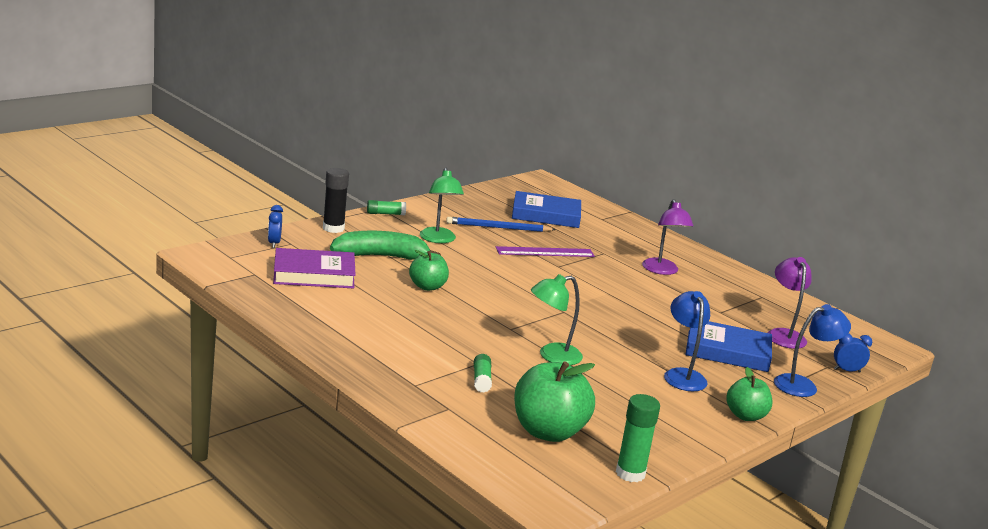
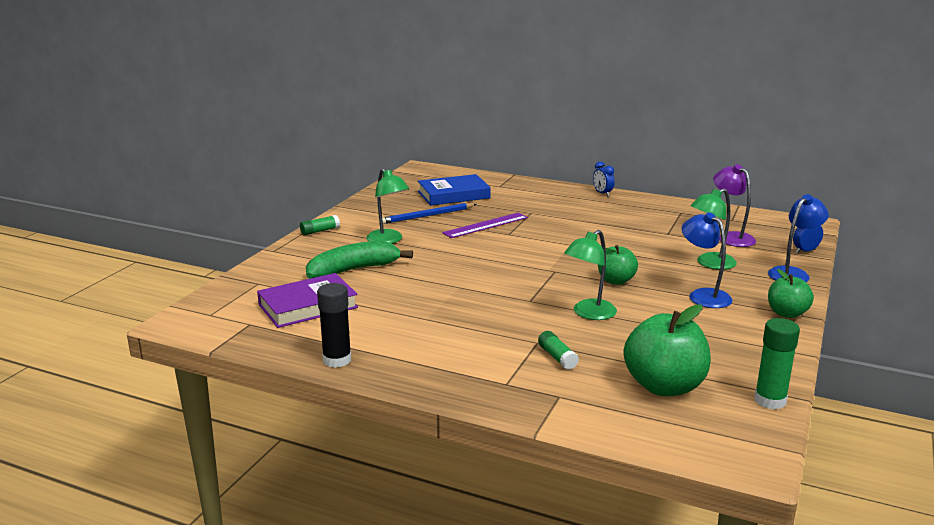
camera: 20 degrees left, 0 degrees up
blue clock [268,205,283,248] -> blue clock moved to [593,162,615,197]
black glue stick [323,168,349,233] -> black glue stick moved to [317,283,351,368]
green apple [409,250,449,291] -> green apple moved to [598,245,638,285]
purple lamp [642,199,693,275] -> none
blue book [685,321,772,372] -> green lamp [690,188,737,270]

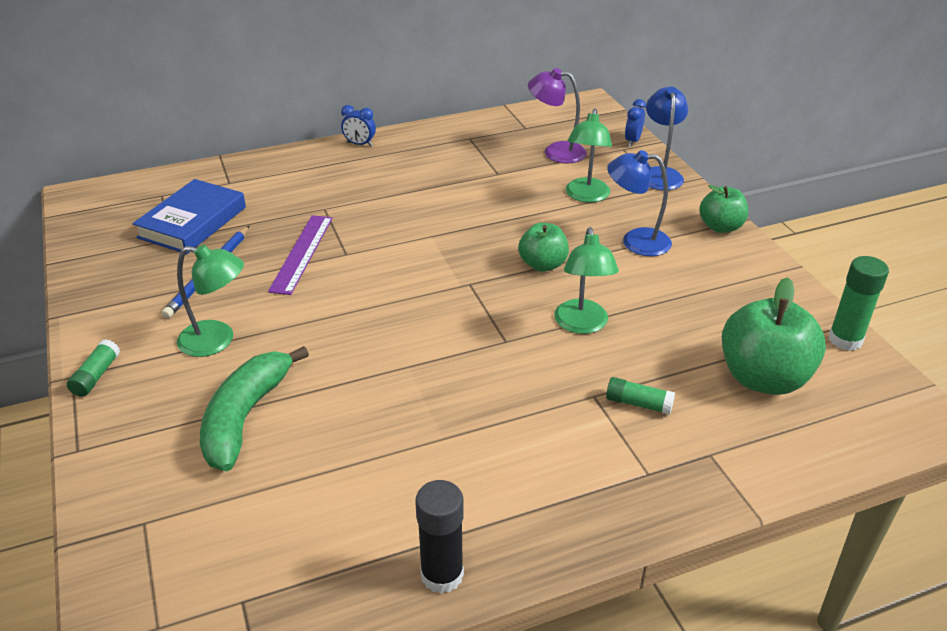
camera: 45 degrees left, 15 degrees up
purple book [257,273,358,328] -> none

